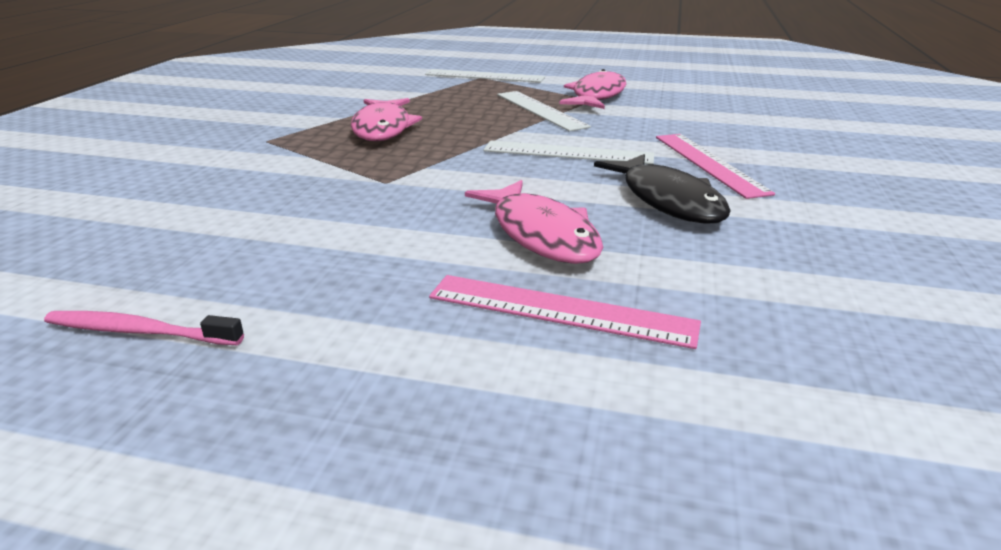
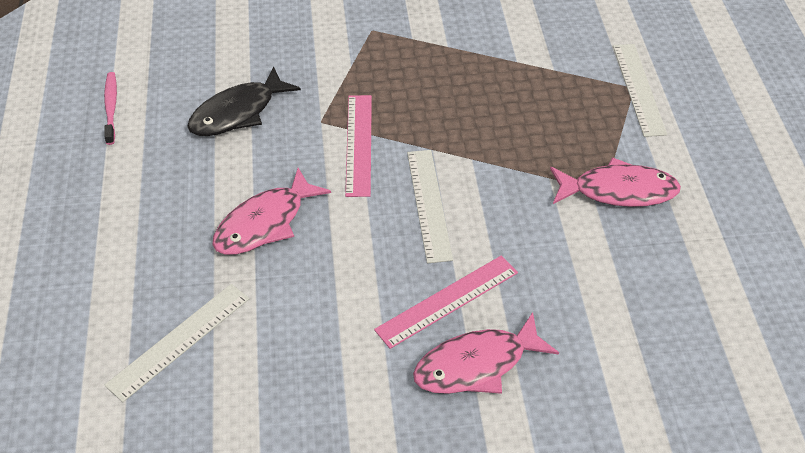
camera: 70 degrees right, 20 degrees up
pink fish [351,98,422,141] -> pink fish moved to [413,312,559,394]
pink ruler [429,275,701,349] -> pink ruler moved to [345,95,372,197]
white ruler [497,91,591,132] -> white ruler moved to [105,284,249,402]
black fish [594,154,731,224] -> black fish moved to [187,66,301,136]

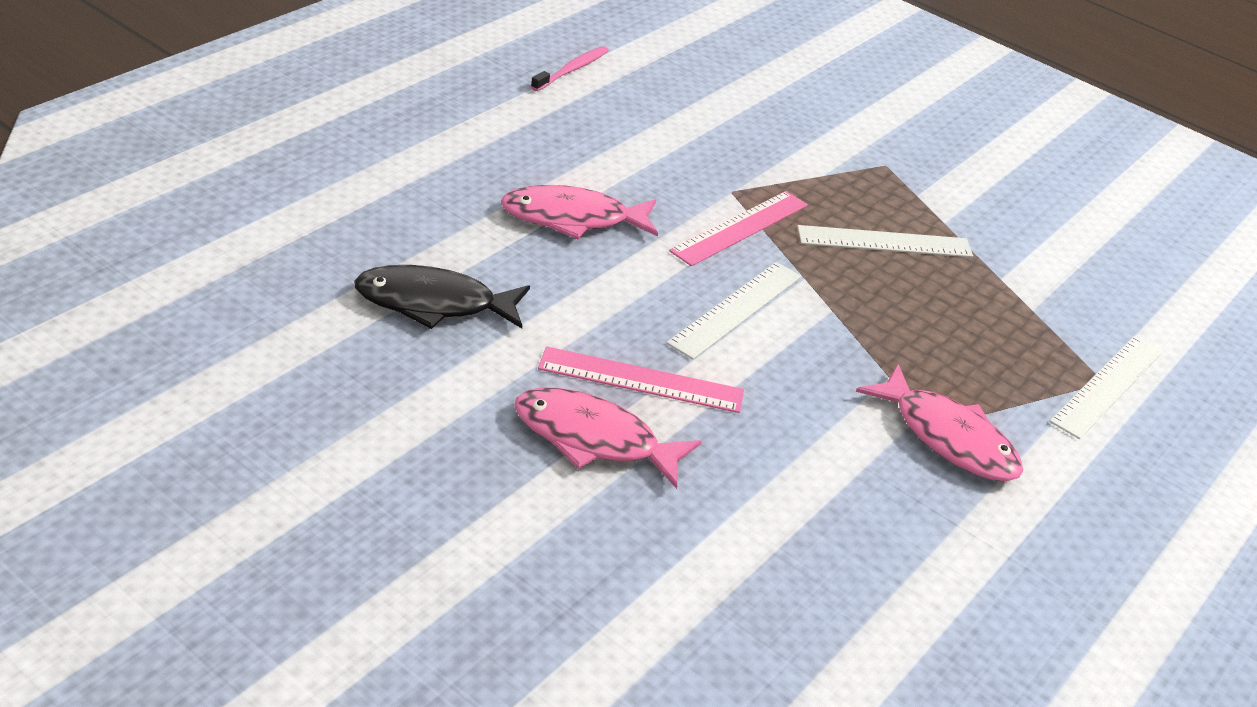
camera: 40 degrees right, 10 degrees down
white ruler [105,284,249,402] -> white ruler moved to [797,225,973,257]
black fish [187,66,301,136] -> black fish moved to [354,265,530,329]

